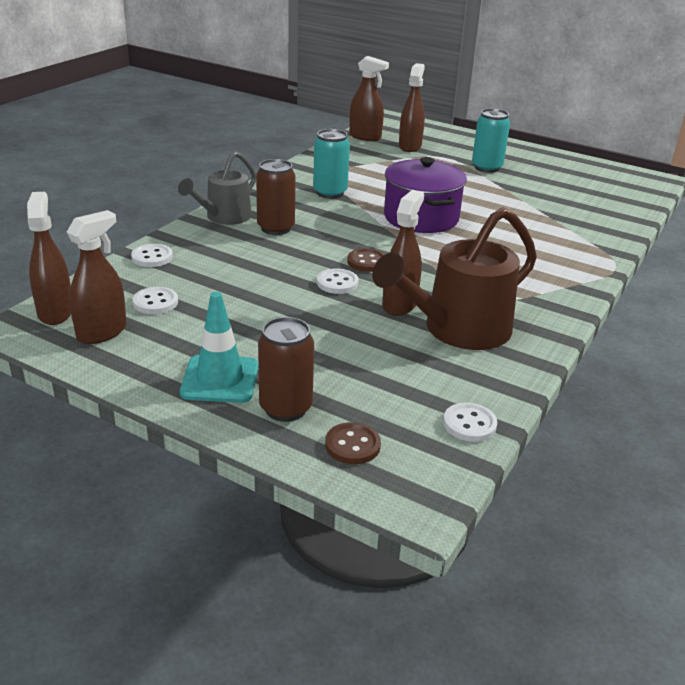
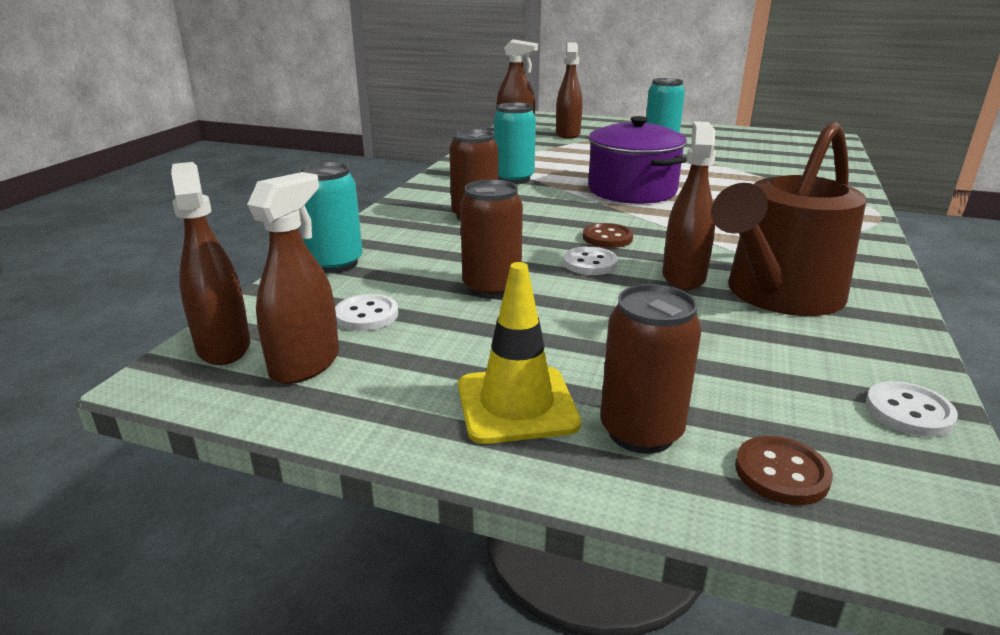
camera: 10 degrees left, 5 degrees down
white button [131,244,173,267] -> turquoise can [299,162,363,273]
grey watering can [178,151,256,225] -> none
turquoise traffic cone [180,292,258,403] -> yellow traffic cone [458,262,581,444]
none -> brown can [460,179,523,299]

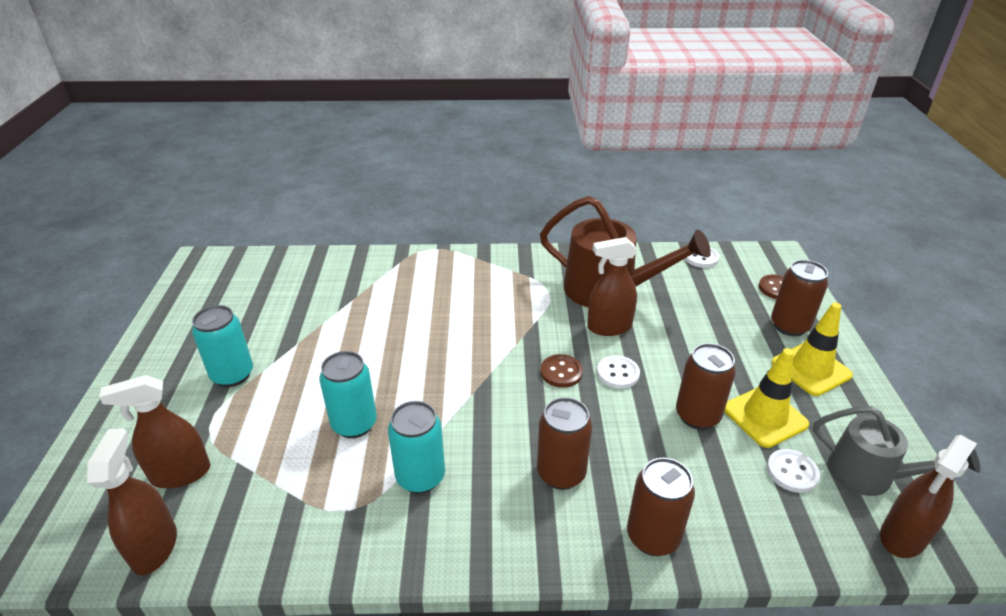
camera: 110 degrees left, 10 degrees up
brown spray bottle [247,172,339,384] -> grey watering can [813,406,980,496]
turquoise can [299,162,363,273] -> turquoise can moved to [319,351,377,438]
purple pot [588,116,687,204] -> none
none -> brown can [627,458,695,556]
none -> yellow traffic cone [724,348,809,448]

